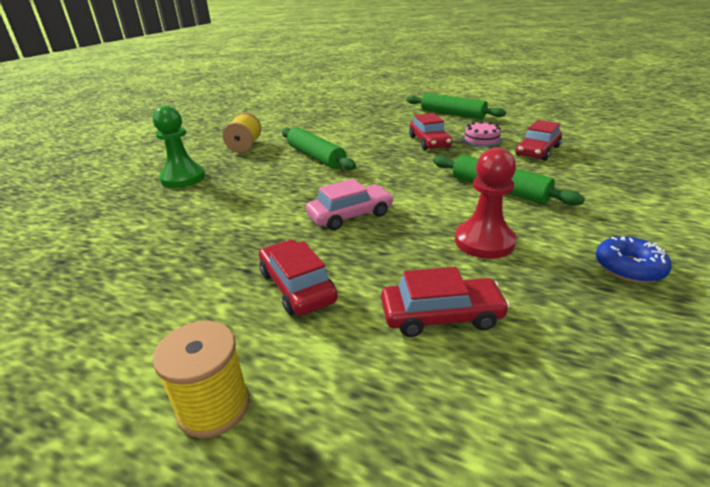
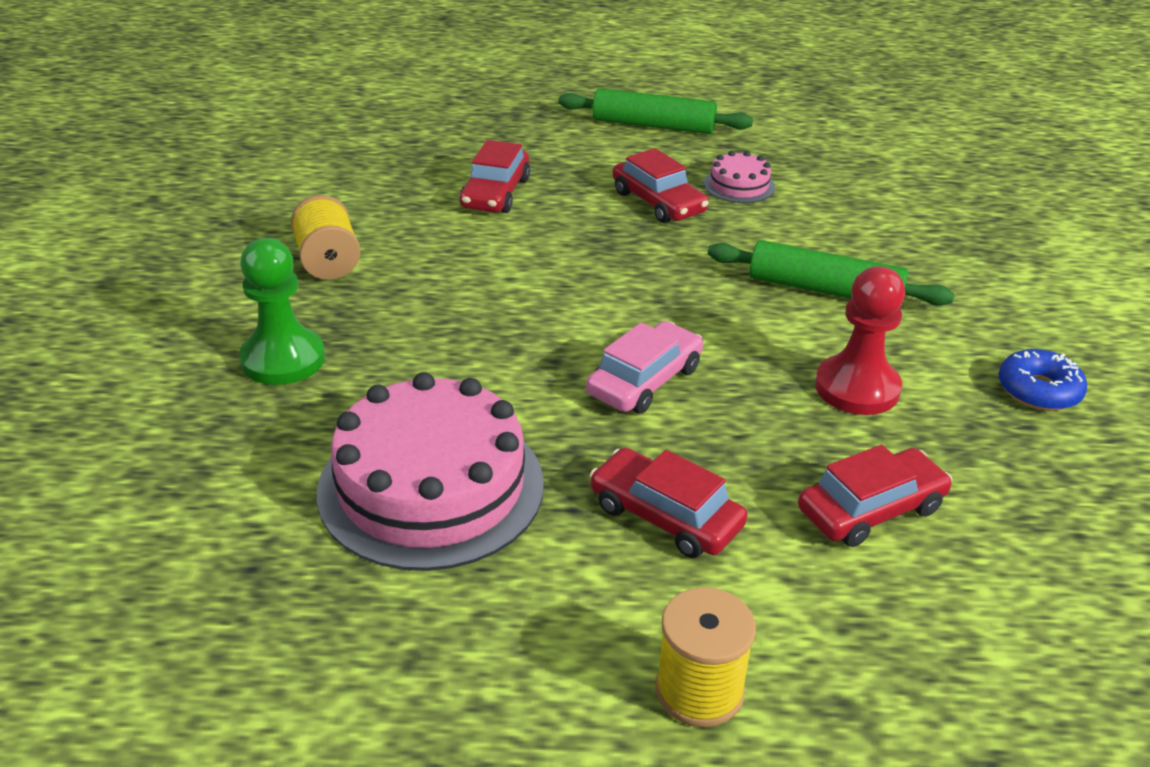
camera: 25 degrees left, 5 degrees up
green rolling pin [282,127,356,170] -> none
red car [515,120,562,161] -> red car moved to [459,140,530,213]
none -> pink cake [317,372,544,571]

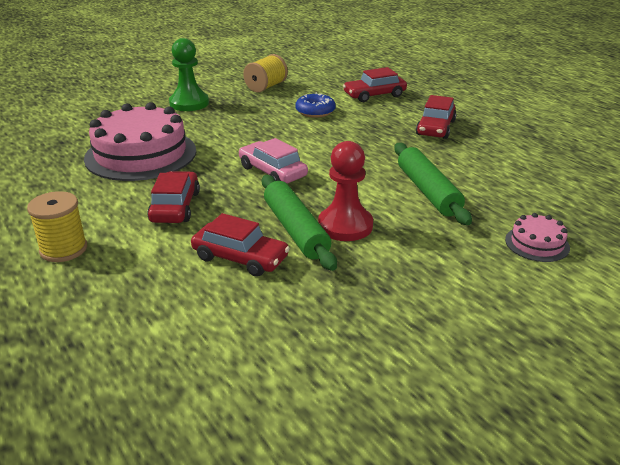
camera: 55 degrees right, 5 degrees down
green rolling pin [558,88,753,134] -> green rolling pin moved to [262,175,337,271]
pink car [586,321,703,414] -> pink car turned 135 degrees counterclockwise [239,138,308,183]
pink cake [704,151,775,203] -> pink cake moved to [505,213,570,262]
blue donut [998,349,1087,411] -> blue donut moved to [296,93,336,118]

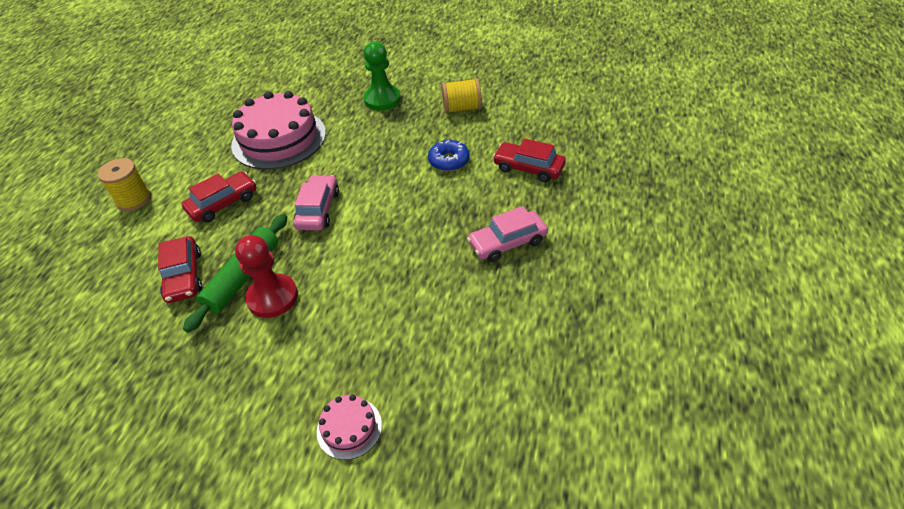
camera: 50 degrees right, 15 degrees up
green rolling pin [394,143,472,225] -> none
red car [416,95,457,139] -> pink car [467,206,548,262]

